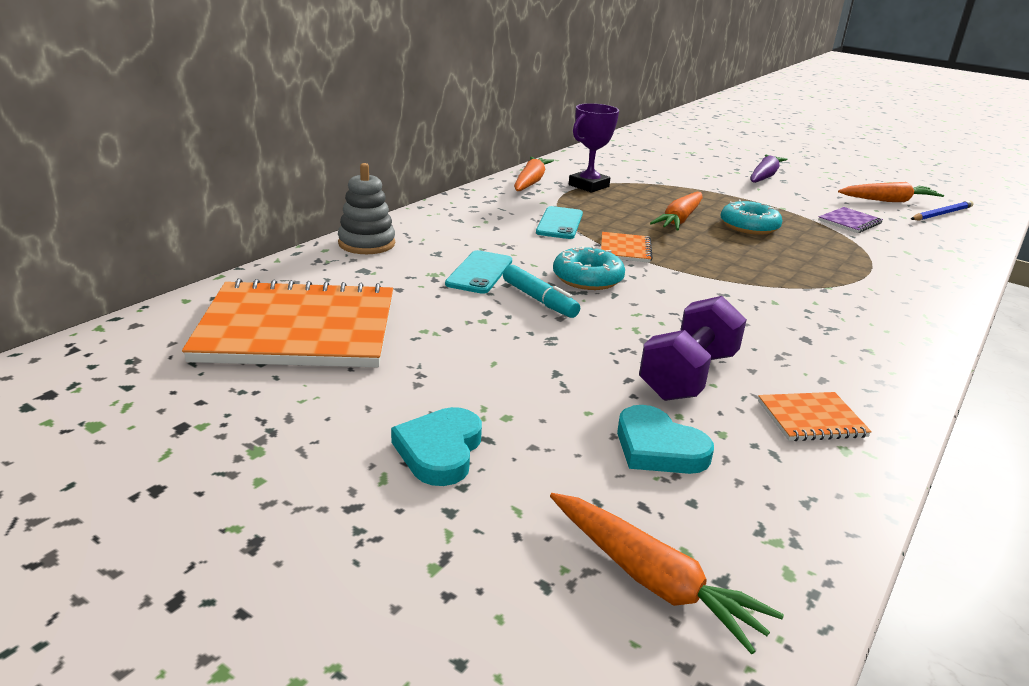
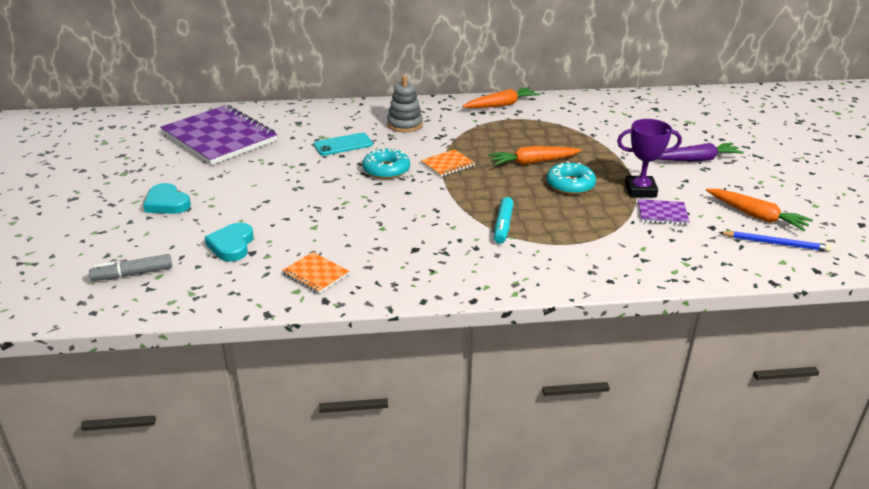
camera: 50 degrees right, 5 degrees up
orange notebook [182,278,393,367] -> purple notebook [160,105,277,165]
grey stacking toy [338,163,395,254] -> grey stacking toy moved to [387,75,423,132]
turquoise heart [391,407,482,486] -> turquoise heart turned 105 degrees counterclockwise [143,183,191,214]
turquoise marker [503,265,580,318] -> turquoise marker moved to [494,197,514,244]
turquoise phone [536,206,583,239] -> none
orange carrot [550,493,784,654] -> grey marker [89,254,172,281]
purple trophy [569,103,619,193] -> purple trophy moved to [617,119,682,197]
purple dumbbell [639,296,747,401] -> none

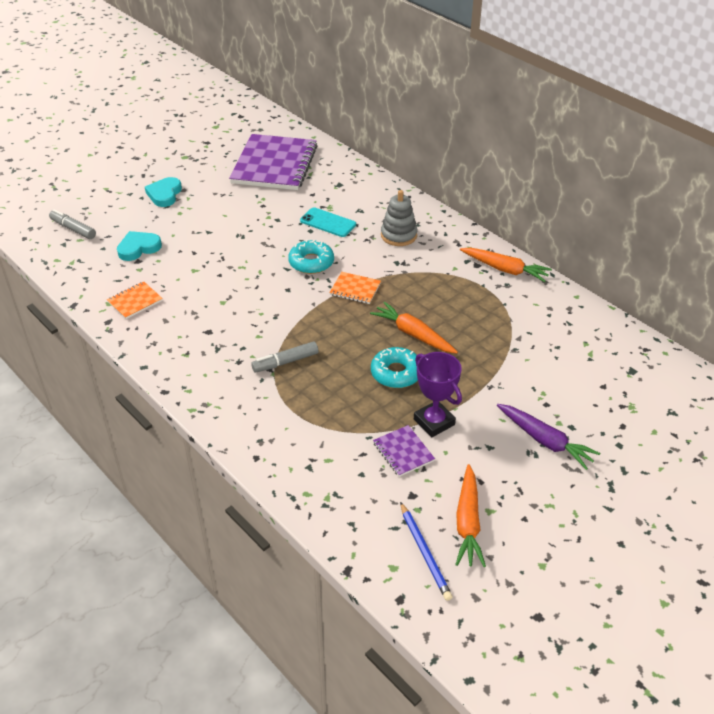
camera: 55 degrees right, 10 degrees up
orange notebook [282,252,349,294] -> orange notebook turned 45 degrees clockwise [107,281,163,319]
turquoise marker [494,197,514,244] -> grey marker [251,341,318,372]

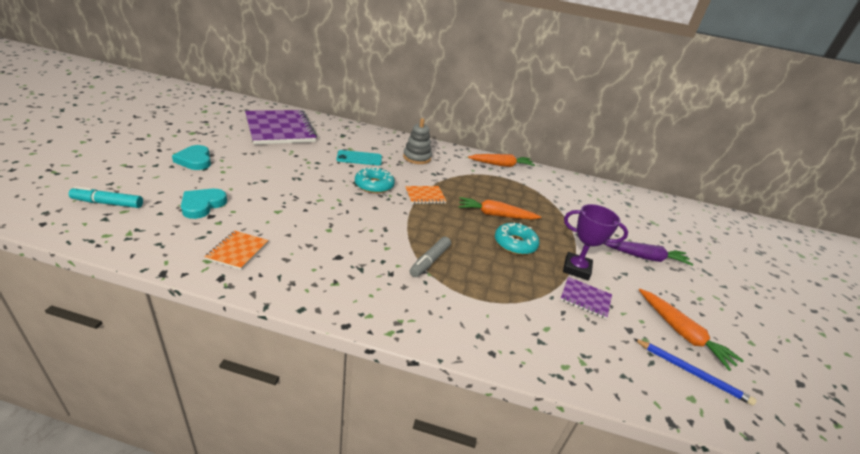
camera: 40 degrees left, 10 degrees down
grey marker [49,209,96,239] -> turquoise marker [69,186,143,208]

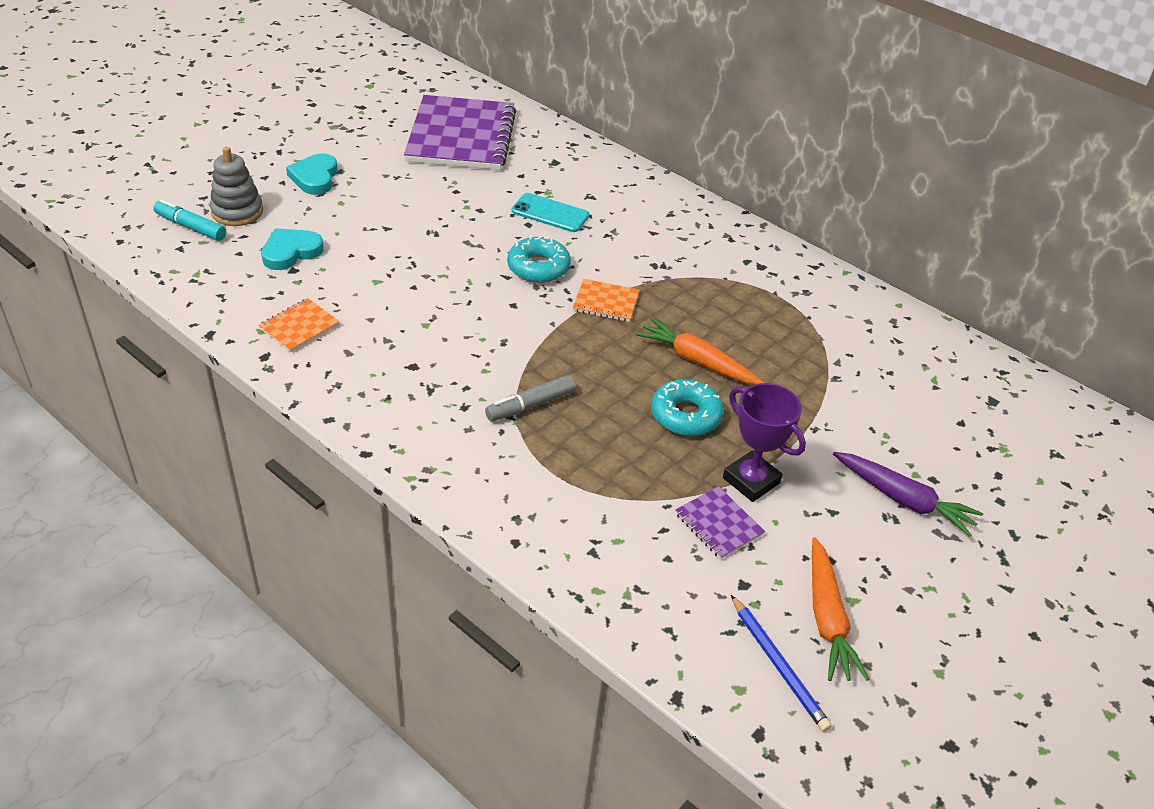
camera: 30 degrees right, 10 degrees up
grey stacking toy [403,118,432,164] -> grey stacking toy moved to [210,147,263,226]
orange carrot [468,154,535,167] -> none

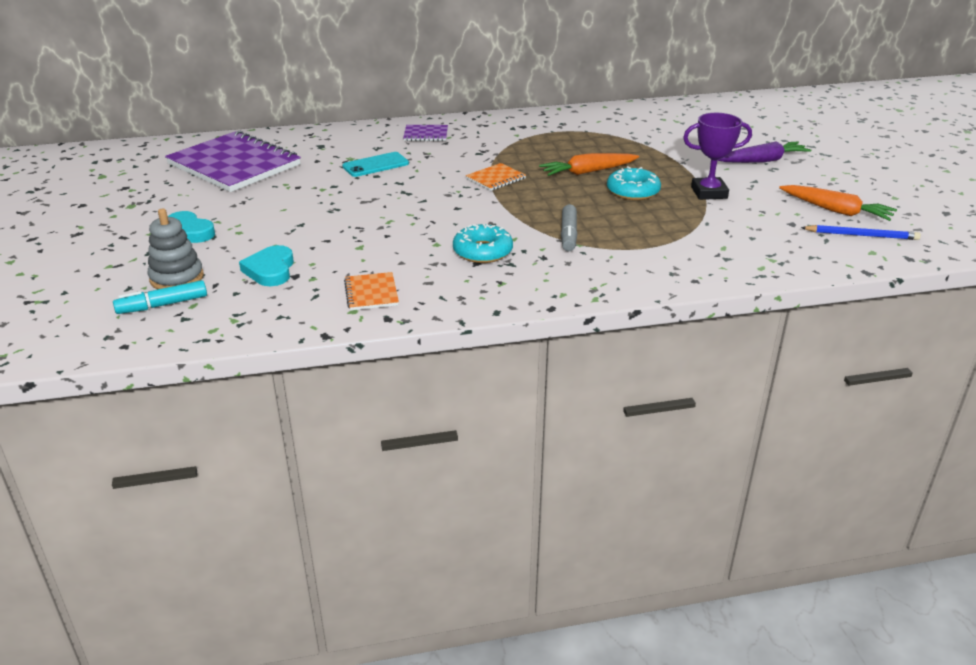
camera: 50 degrees left, 10 degrees down
turquoise donut [507,236,571,283] -> turquoise donut moved to [453,224,513,263]
purple notebook [675,486,765,559] -> purple notebook moved to [403,125,448,141]

